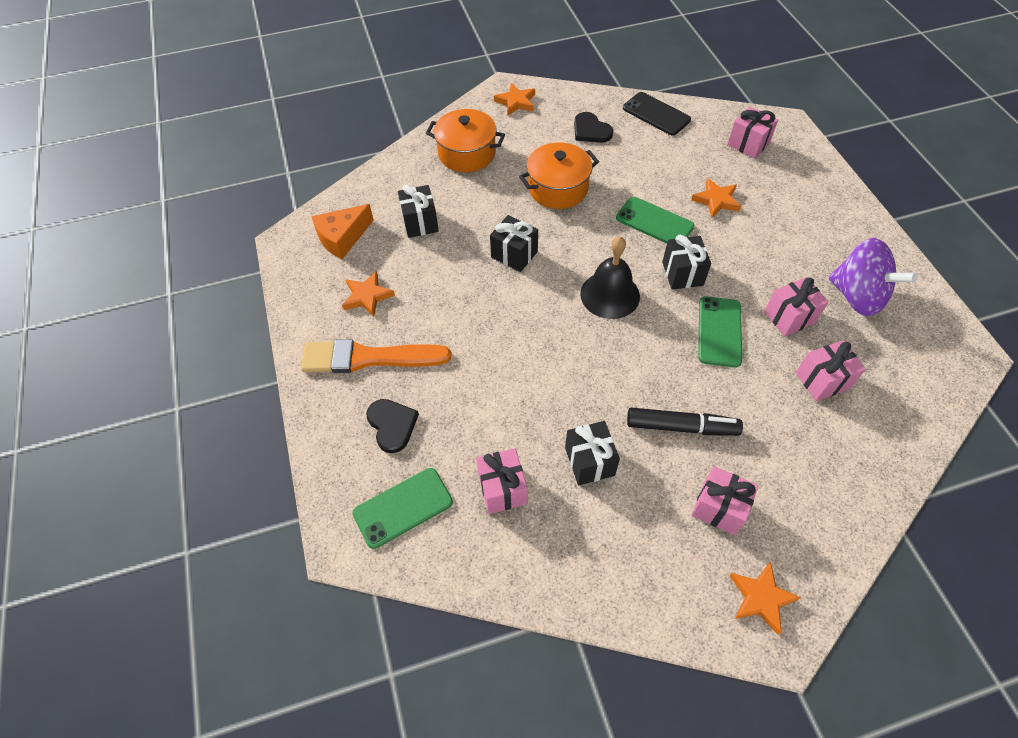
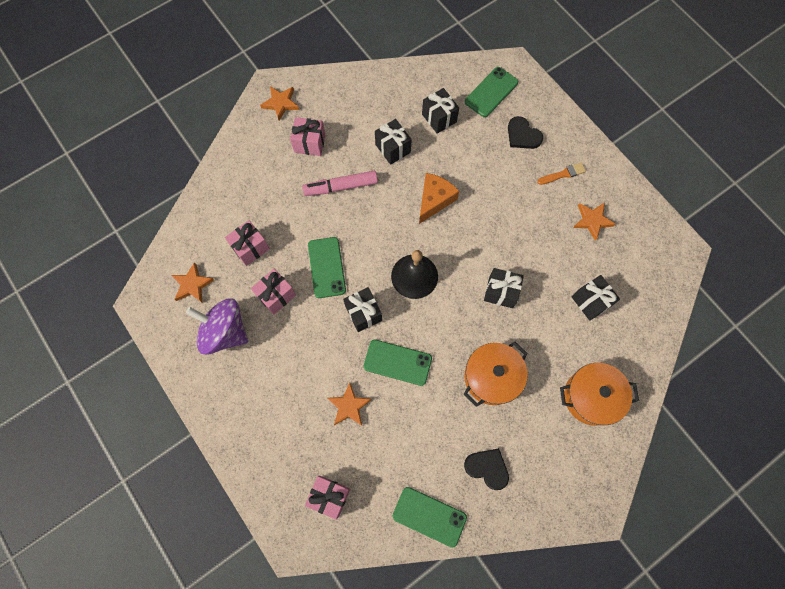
camera: 160 degrees right, 15 degrees up
orange brush [301,339,451,373] -> orange brush [537,162,586,185], size x0.48
orange cheese [311,204,374,259] -> orange cheese moved to [419,173,459,224]
pink gift [476,448,528,514] -> black gift [422,88,459,134]
orange star [494,83,535,116] -> orange star moved to [171,262,214,303]
black phone [623,92,691,135] -> green phone [393,487,467,548]
black marker [627,408,743,436] -> pink marker [302,171,378,196]

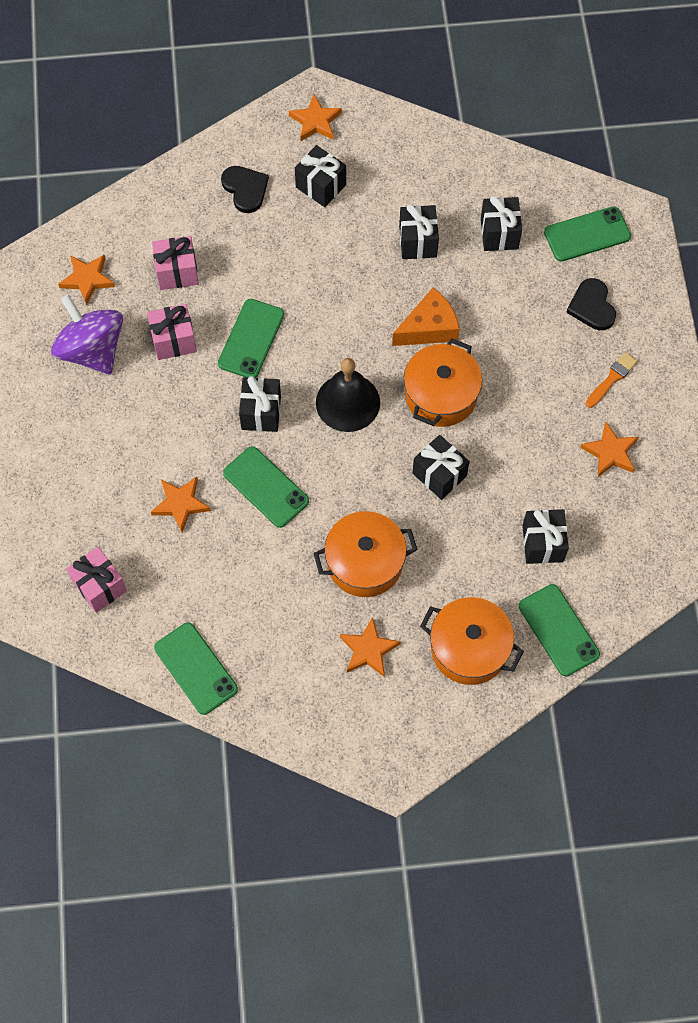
camera: 30 degrees right, 5 degrees down
pink gift [290,117,325,156] -> black gift [295,145,346,207]
pink marker [302,171,378,196] -> none
black heart [464,448,509,490] -> black heart moved to [221,166,269,213]
orange brush [537,162,586,185] -> orange brush turned 60 degrees counterclockwise [586,352,637,408]
none -> orange star [340,617,400,677]
none -> orange pot [404,338,482,427]
none -> green phone [519,584,600,676]

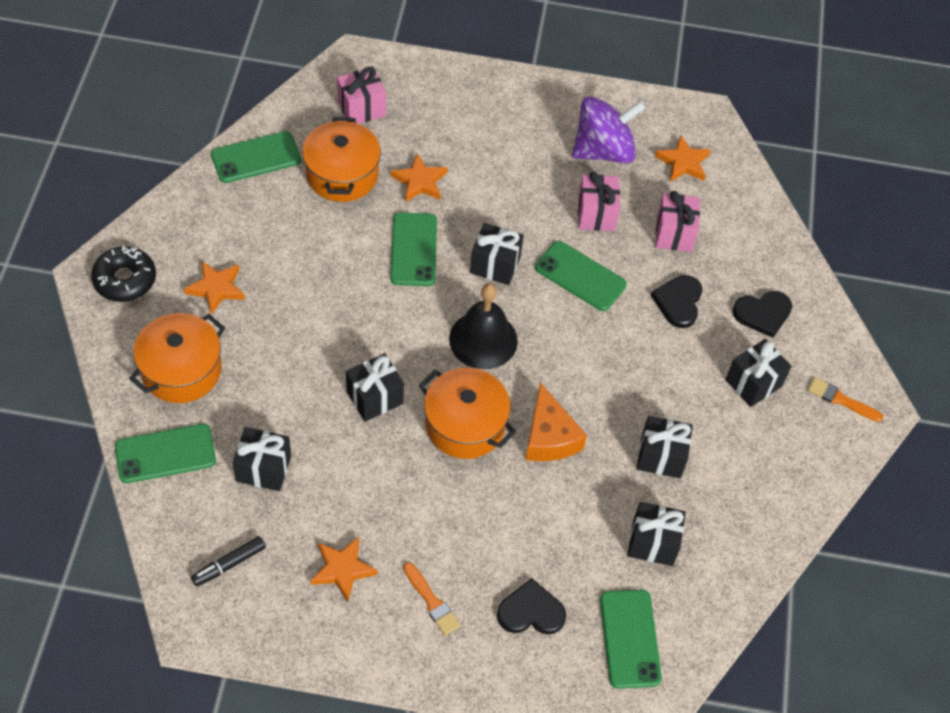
camera: 100 degrees right, 10 degrees down
green phone [223,446,309,528] -> green phone turned 60 degrees counterclockwise [390,212,437,286]
orange star [289,94,342,141] -> orange brush [808,377,883,422]
orange pot [314,511,417,597] -> orange pot moved to [302,117,381,202]
none -> black donut [91,246,156,302]
none -> black marker [191,536,266,587]
none -> black heart [651,275,702,328]

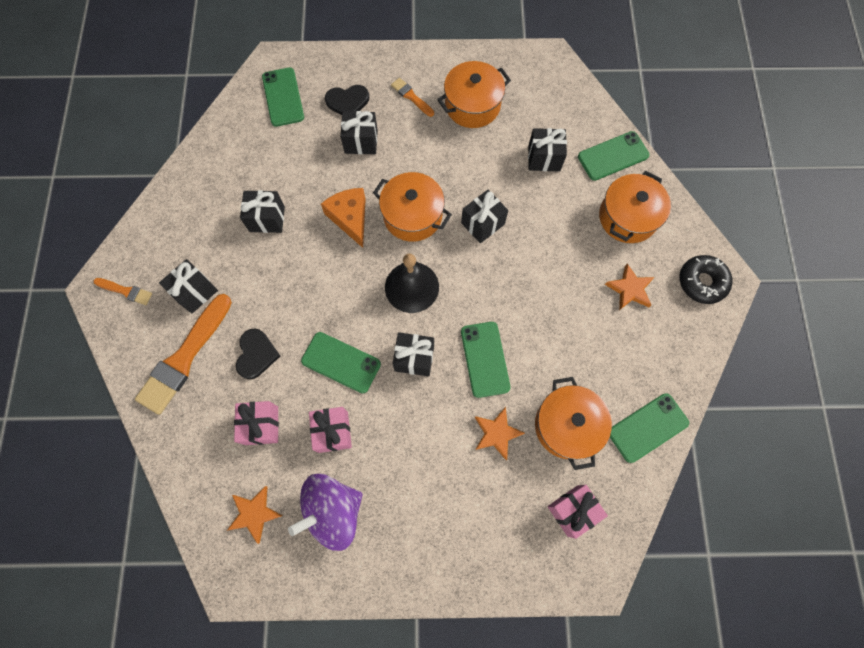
camera: 175 degrees right, 15 degrees up
black marker [191,536,266,587] -> none
orange star [310,537,378,602] -> orange pot [437,61,511,128]
black gift [627,502,686,566] -> black gift moved to [340,111,378,154]
black heart [733,291,792,338] -> orange brush [135,294,232,415]

